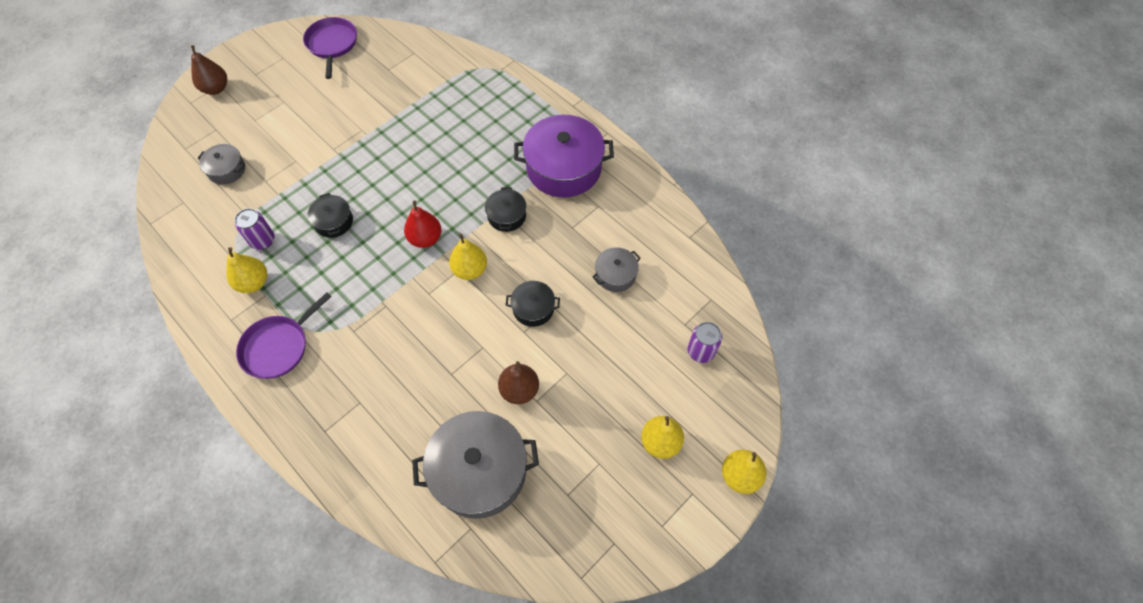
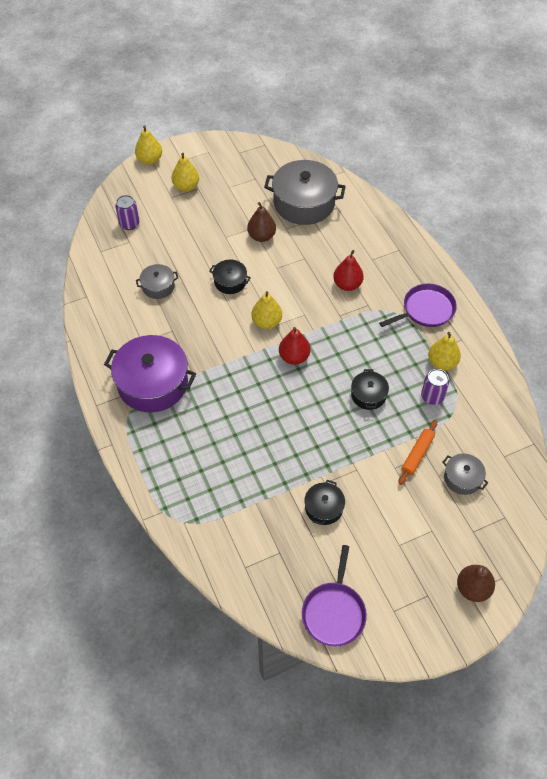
camera: 160 degrees left, 5 degrees down
black pot [485,187,526,232] -> black pot moved to [305,480,345,525]
none -> red pear [333,250,364,291]
none -> orange rolling pin [399,420,437,485]

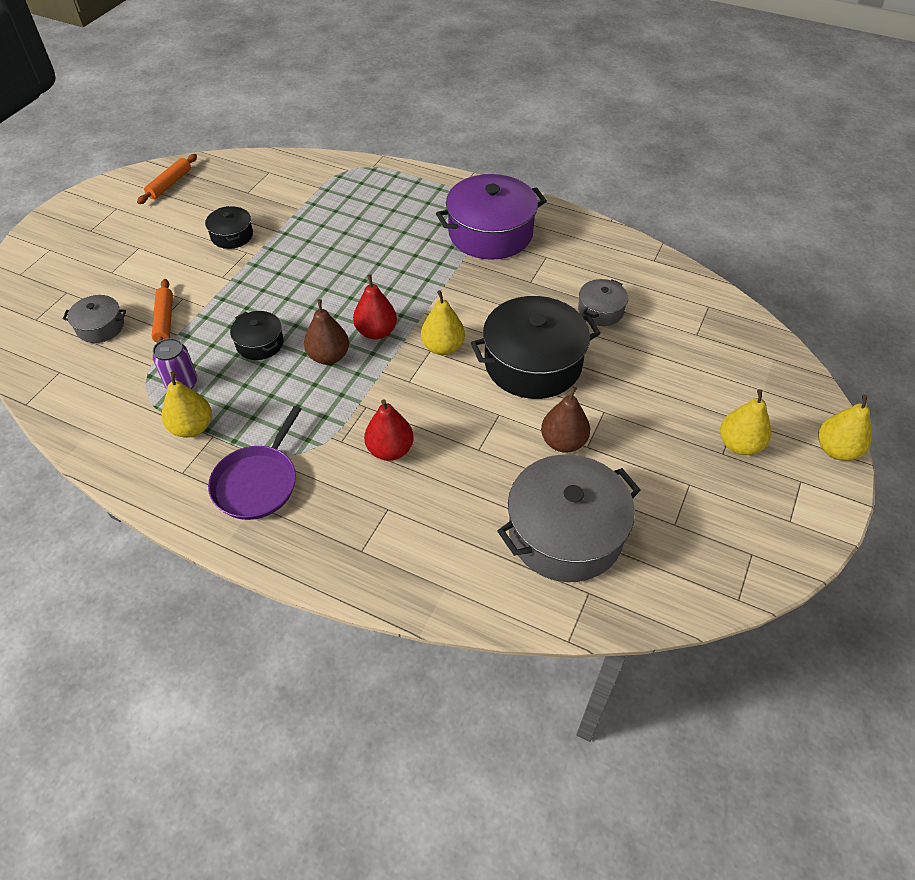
camera: 140 degrees right, 5 degrees down
purple can [115,195,139,230] -> none
black pot [209,259,251,294] -> black pot [471,296,601,399], size x2.02
purple pan [302,545,367,647] -> orange rolling pin [137,154,197,204]
brown pear [457,565,495,602] -> brown pear moved to [304,299,349,365]

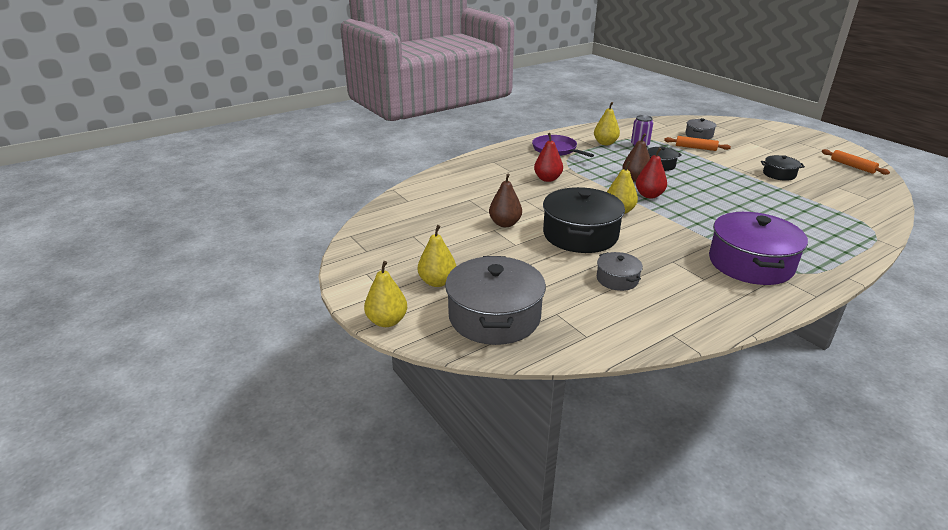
camera: 120 degrees right, 20 degrees down
grey pot [498,454,641,582] -> grey pot moved to [445,256,546,345]

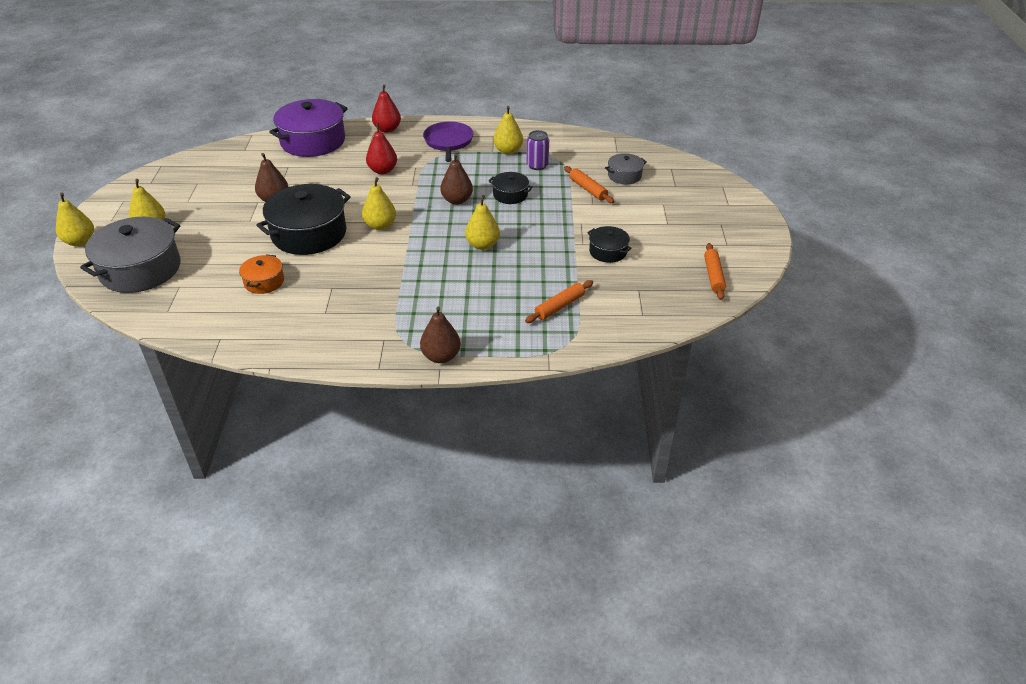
camera: 35 degrees right, 10 degrees up
grey pot [597,252,643,291] -> orange pot [239,254,284,294]
red pear [636,148,667,198] -> red pear moved to [372,85,401,133]
purple pot [709,212,808,285] -> purple pot moved to [269,99,348,157]
none -> brown pear [420,306,461,363]
none -> yellow pear [465,195,500,250]
none -> orange rolling pin [525,280,593,323]

